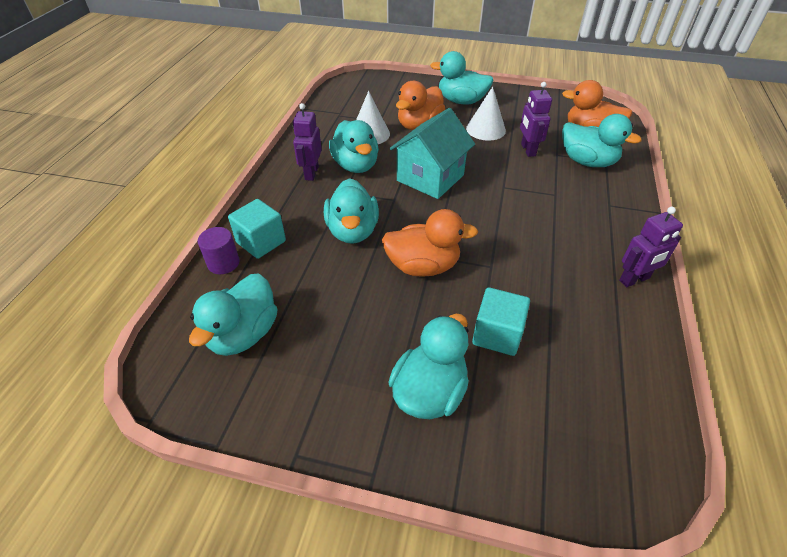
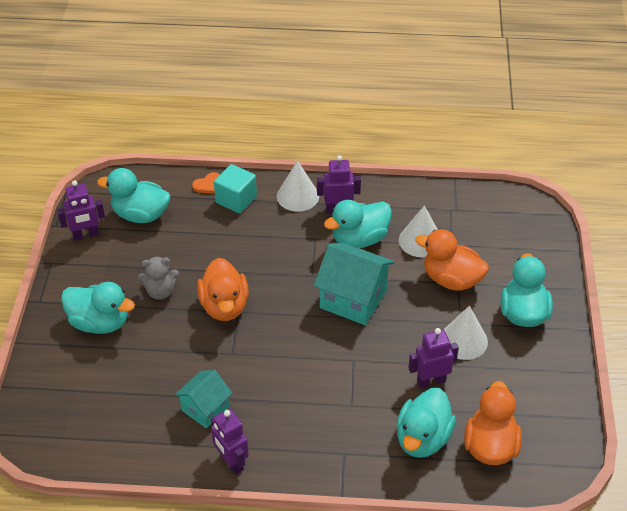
camera: 80 degrees right, 0 degrees up
purple cylinder [198,227,240,274] -> orange heart [192,172,220,194]
turquoise duck [324,178,379,244] -> none
turquoise cube [472,287,530,356] -> none
none -> purple robot [57,180,105,241]
none -> grey teddy bear [138,257,179,300]
none -> turquoise house [175,370,232,429]
none -> white cone [277,160,319,212]

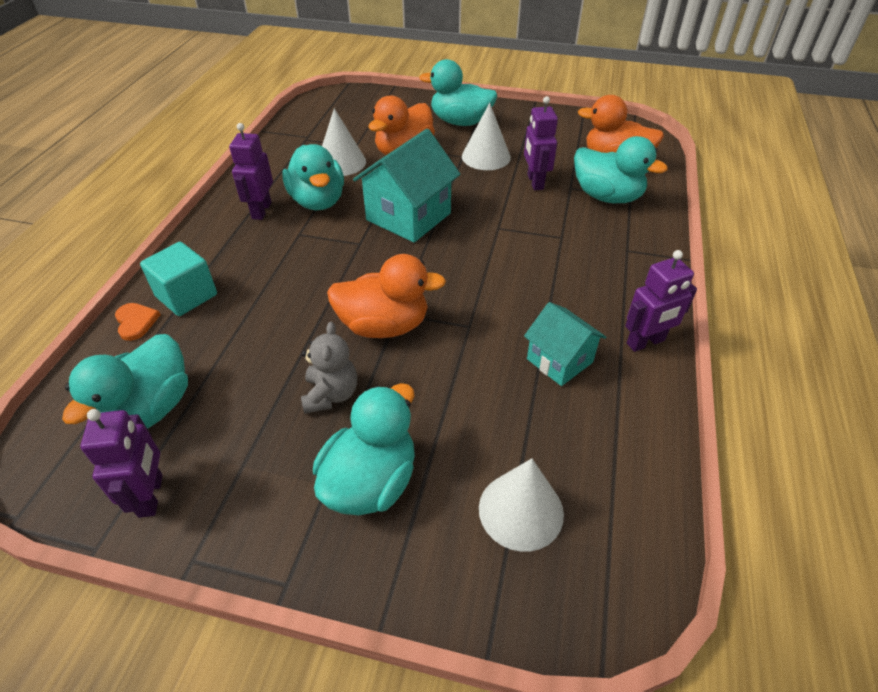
camera: 80 degrees left, 0 degrees up
white cone [277,160,319,212] -> white cone moved to [479,458,564,552]

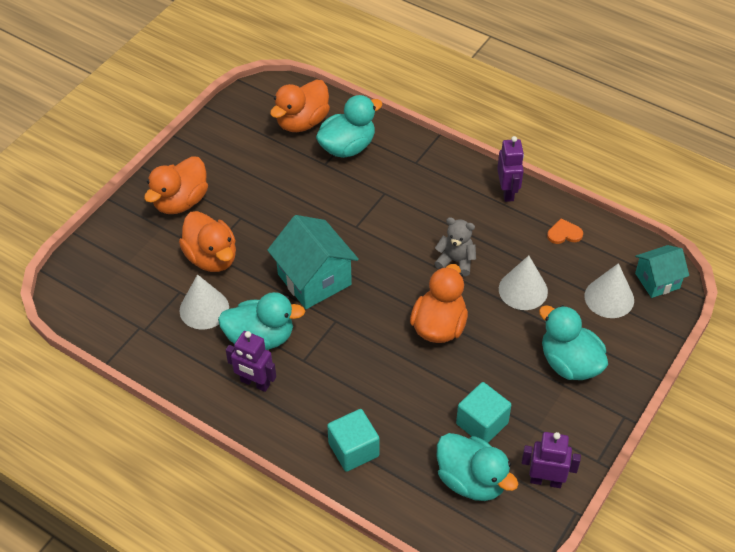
camera: 70 degrees left, 5 degrees up
orange heart [115,303,161,341] -> orange heart moved to [547,218,583,244]
grey teddy bear [301,322,357,414] -> grey teddy bear moved to [434,217,476,276]
turquoise duck [419,59,497,126] -> orange duck [144,156,208,214]
white cone [462,103,511,170] -> white cone moved to [499,255,548,310]
purple robot [524,96,558,190] -> none
turquoise house [524,302,606,386] -> turquoise house moved to [635,245,689,298]
none -> turquoise cube [456,382,511,443]

